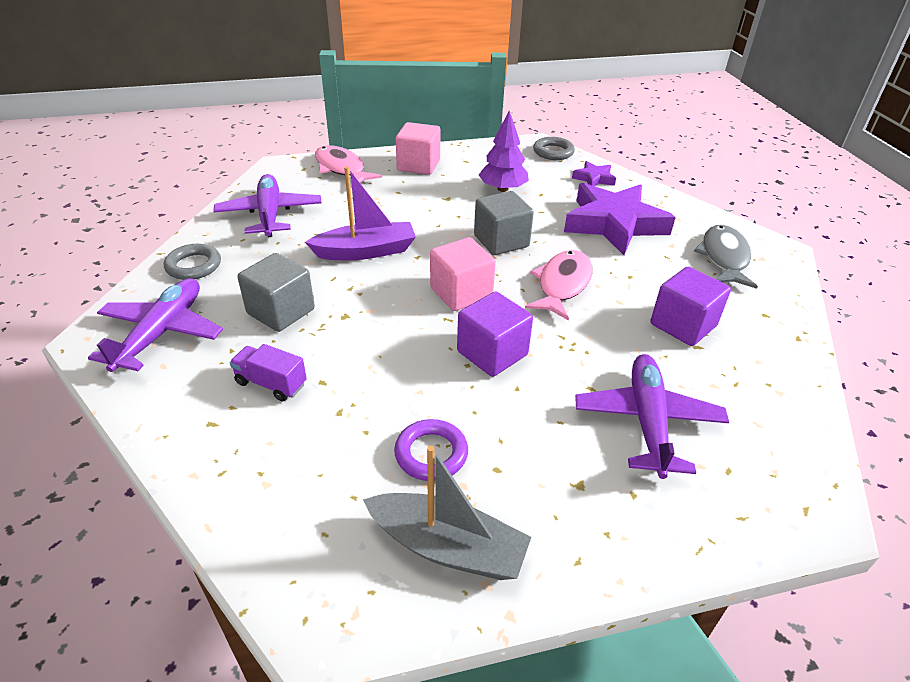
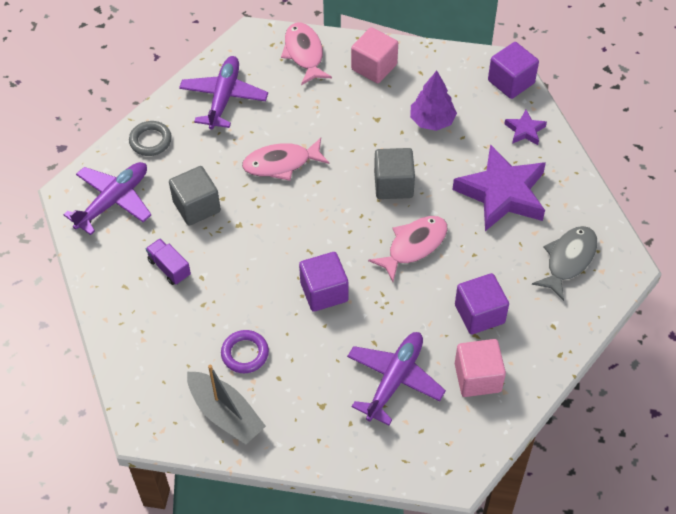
camera: 25 degrees right, 15 degrees up
purple boat [305,166,416,260] -> pink fish [242,138,329,181]
pink cube [430,237,496,311] -> pink cube moved to [455,339,506,397]
grey ring [533,137,575,160] -> purple cube [488,42,539,99]

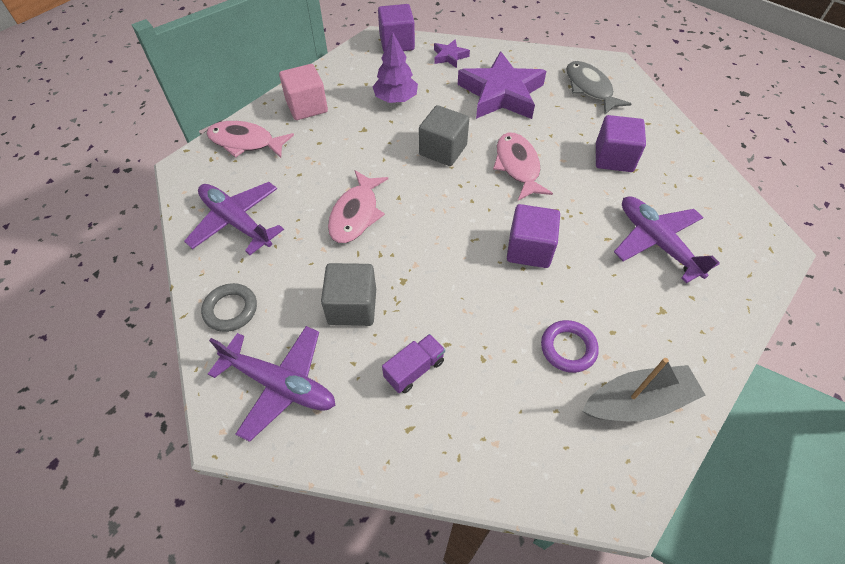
camera: 60 degrees left, 0 degrees up
purple plane [64,162,151,235] -> purple plane turned 135 degrees clockwise [208,326,336,442]
purple truck [146,239,191,285] -> purple truck turned 150 degrees clockwise [382,334,445,393]
pink cube [455,339,506,397] -> none

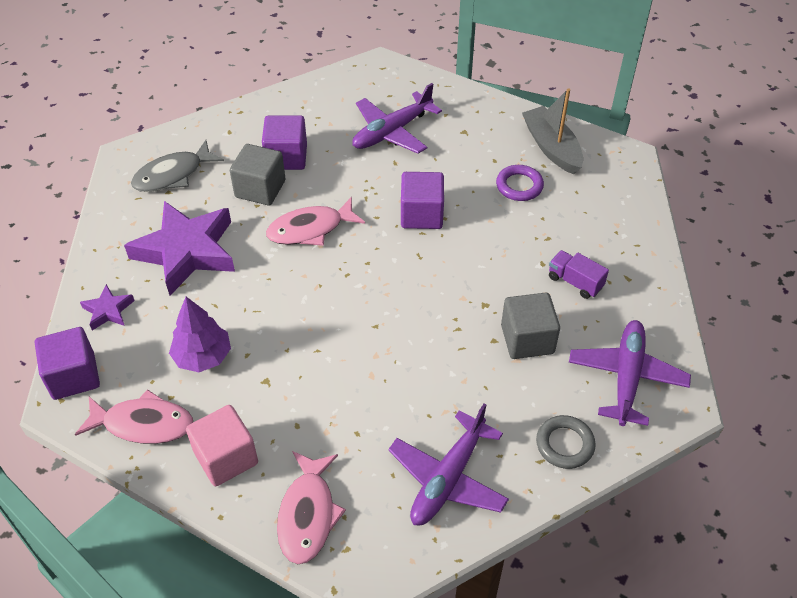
camera: 100 degrees left, 5 degrees down
pink fish [328,170,388,243] -> pink fish moved to [75,389,193,444]
grey cube [419,105,469,166] -> grey cube moved to [230,144,286,205]

